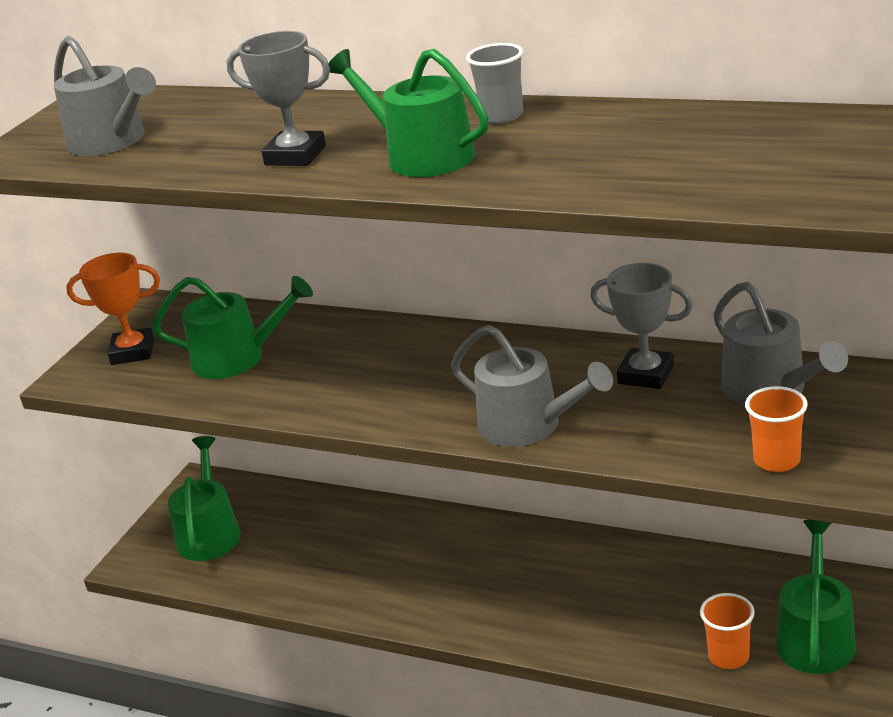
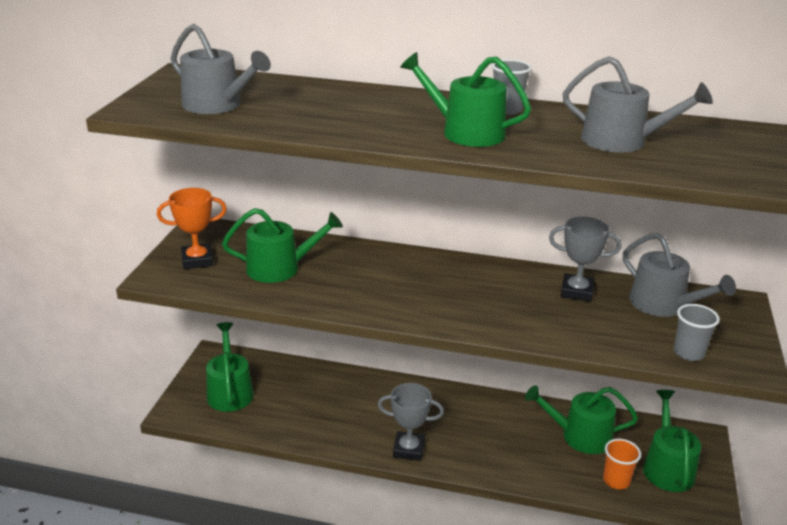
camera: 15 degrees left, 0 degrees up
grey trophy [226,31,330,166] -> grey trophy moved to [378,383,444,461]
grey watering can [451,325,613,447] -> grey watering can moved to [563,56,713,153]
orange cup [745,386,808,472] -> grey cup [674,304,720,361]
none -> green watering can [525,385,638,454]

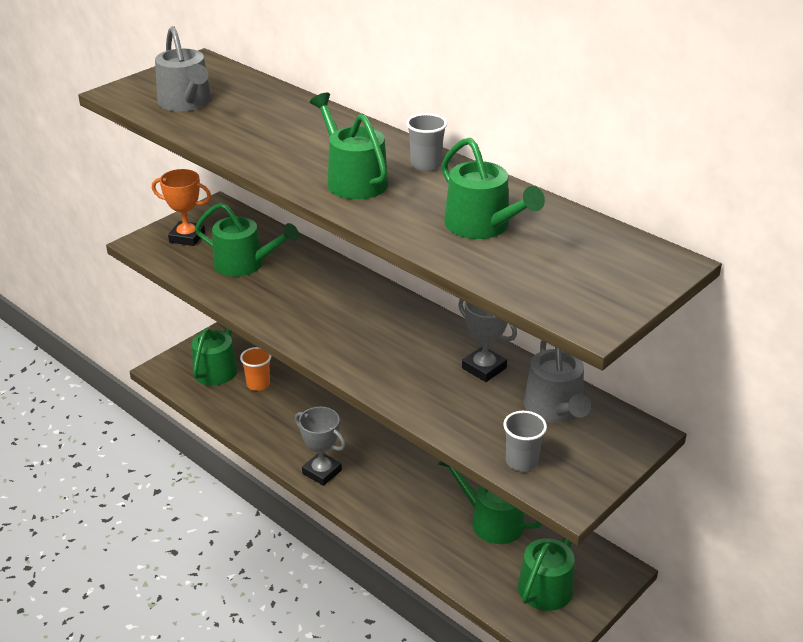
camera: 30 degrees right, 5 degrees up
grey watering can [563,56,713,153] -> green watering can [441,137,545,239]
orange cup [603,439,641,489] -> orange cup moved to [240,347,271,391]

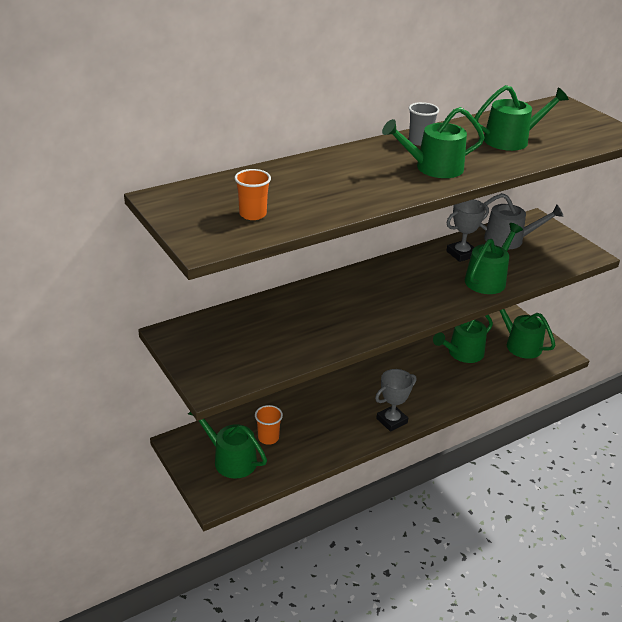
camera: 75 degrees left, 0 degrees up
orange trophy [152,169,211,246] -> none
grey watering can [155,26,212,111] -> orange cup [235,169,271,220]
green watering can [195,203,299,277] -> green watering can moved to [465,223,523,294]
grey cup [503,411,547,471] -> none

